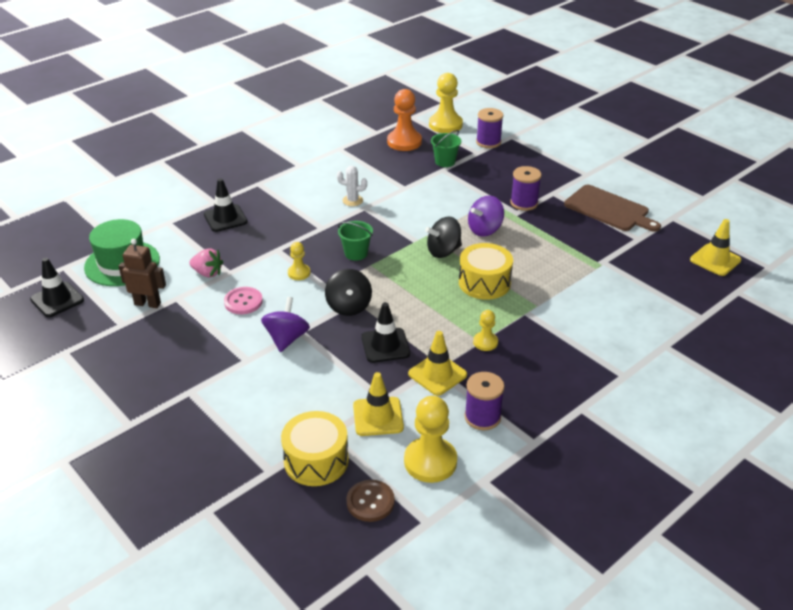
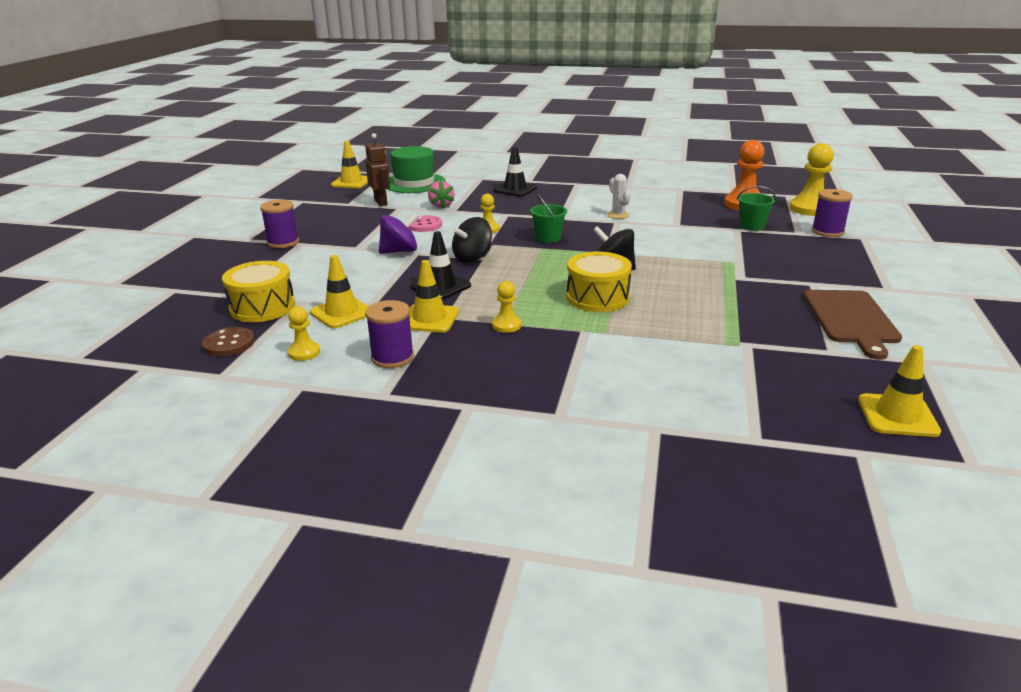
camera: 55 degrees right, 10 degrees down
black traffic cone [30,258,84,317] -> yellow traffic cone [331,141,368,188]
yellow pawn [404,396,457,483] -> yellow pawn [288,306,320,361], size x0.54
purple spinning top [468,195,504,237] -> none
purple spool [510,166,542,211] -> purple spool moved to [260,200,299,248]

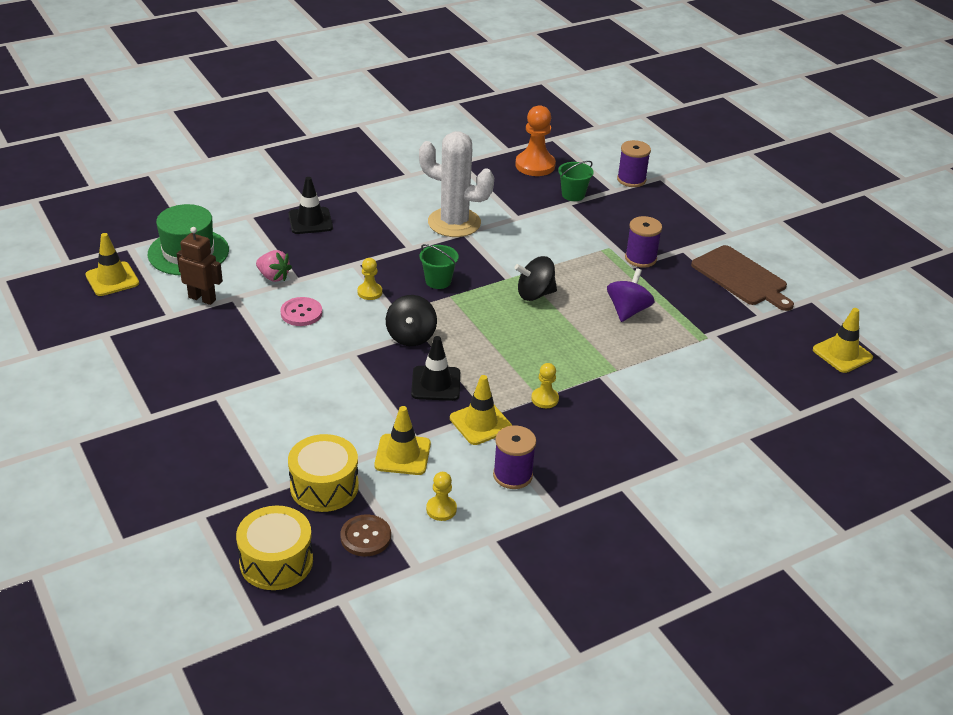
camera: 45 degrees left, 10 degrees up
purple spool [260,200,299,248] -> purple spool moved to [625,216,662,268]
purple spinning top [379,213,419,254] -> purple spinning top moved to [607,268,654,322]
yellow drum [567,252,632,312] -> yellow drum moved to [236,506,313,590]
white cactus [607,174,630,219] -> white cactus [419,131,494,237], size x2.26
yellow pawn [790,143,834,216] -> none

